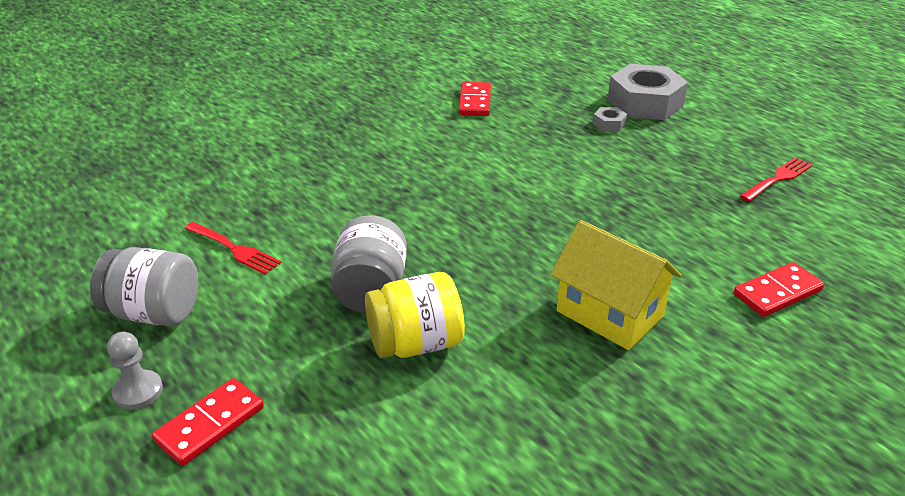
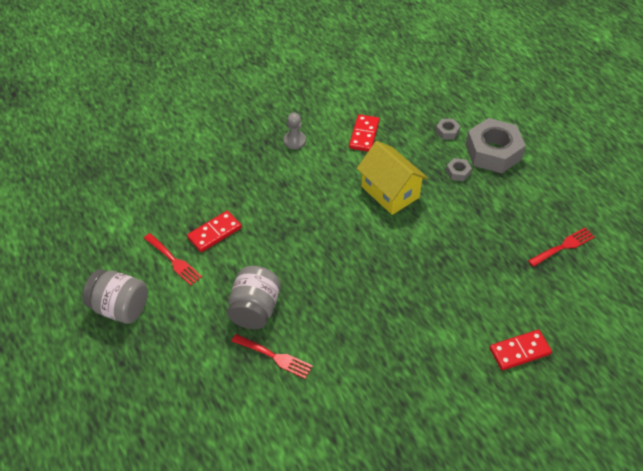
camera: 10 degrees right, 15 degrees up
grey pawn [107,332,163,410] -> grey pawn moved to [284,113,306,149]
red domino [152,378,264,466] -> red domino moved to [187,211,242,252]
yellow jar [365,272,465,358] -> red fork [232,334,313,379]
yellow house [551,220,681,350] -> yellow house moved to [357,141,428,215]
none -> grey nut [436,119,461,140]

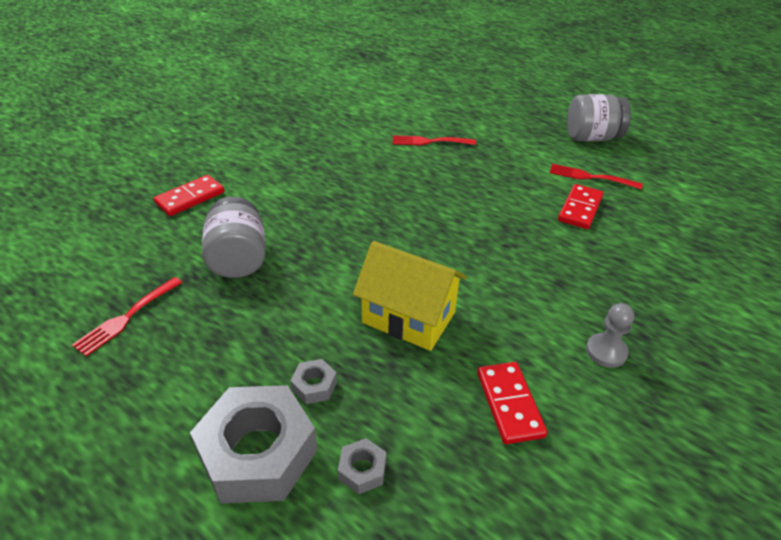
camera: 155 degrees right, 10 degrees down
grey jar [227,266,281,329] -> grey jar moved to [202,196,266,278]

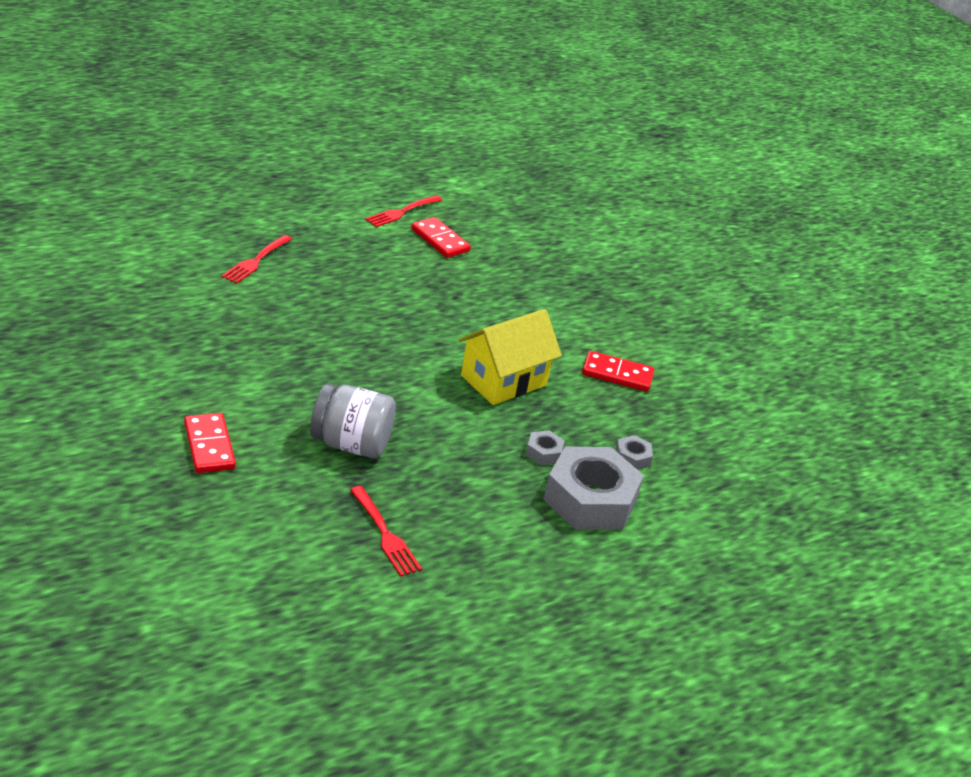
camera: 70 degrees left, 5 degrees down
grey jar [567,94,631,141] -> none
grey pawn [586,303,634,368] -> none

